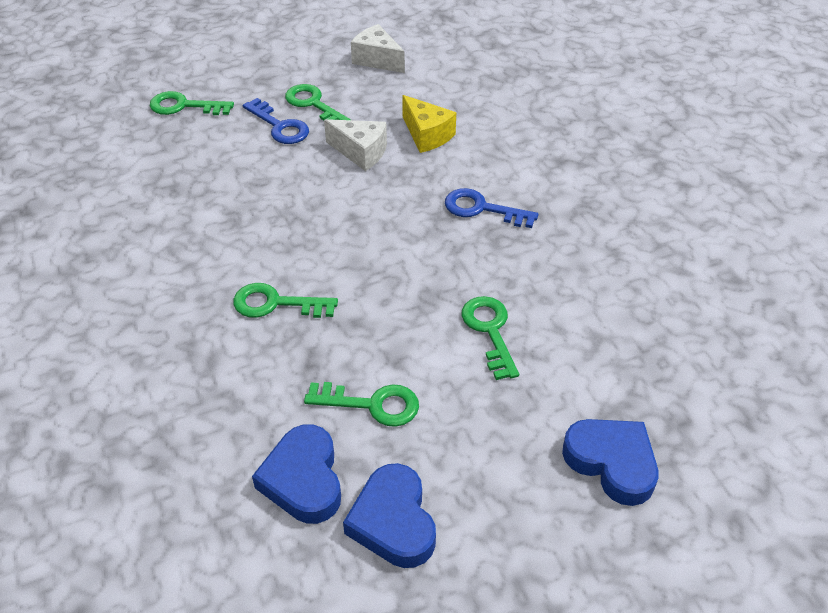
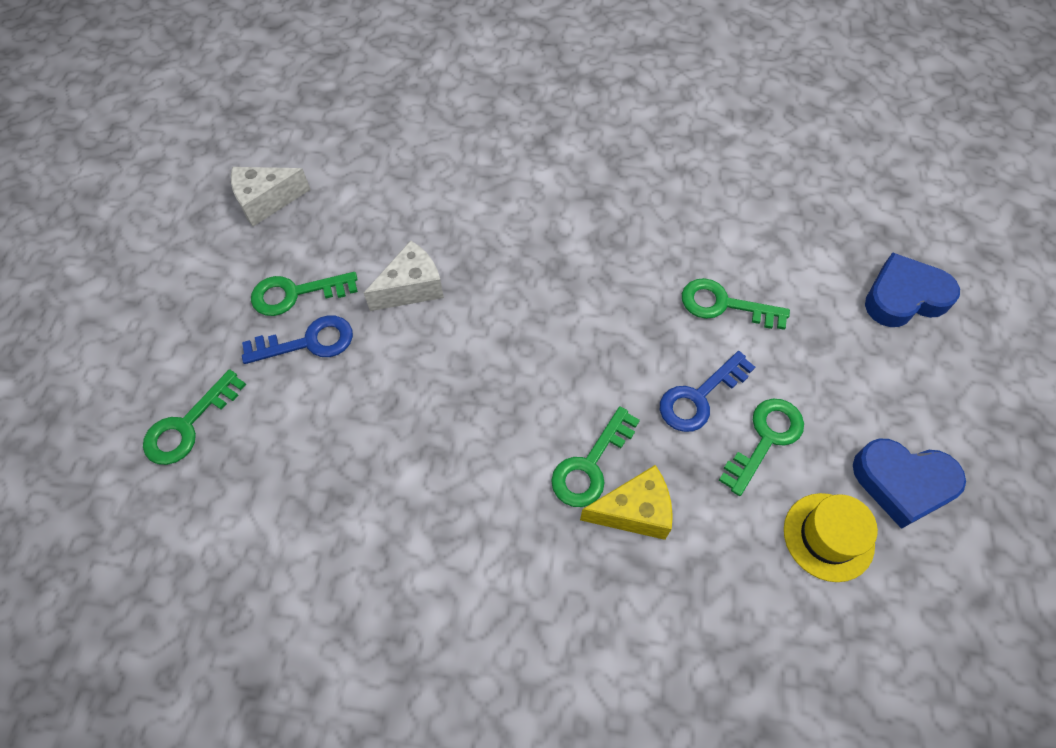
camera: 60 degrees left, 15 degrees up
blue heart [252,424,341,524] -> yellow hat [784,493,878,582]
yellow cheese [402,95,456,153] -> yellow cheese moved to [580,465,673,540]
blue key [445,188,539,228] -> blue key moved to [660,351,755,432]

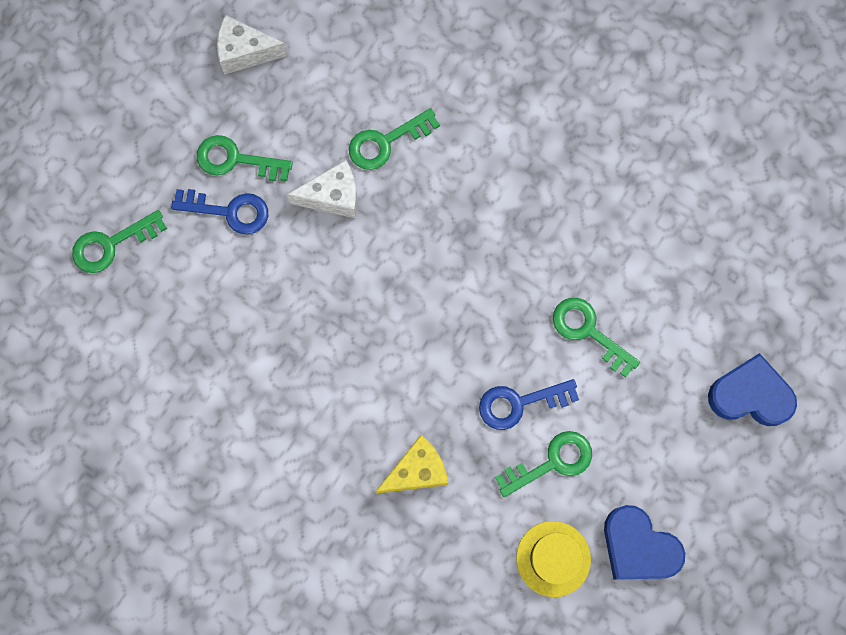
camera: 25 degrees right, 15 degrees up
green key [551,406,640,507] -> green key moved to [349,108,440,170]
yellow cheese [580,465,673,540] -> yellow cheese turned 45 degrees counterclockwise [376,435,448,493]

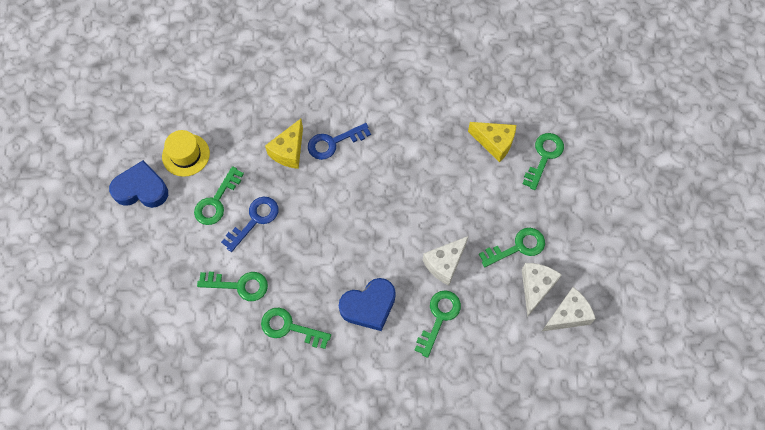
camera: 145 degrees right, 10 degrees down
blue key [171,189,268,235] -> blue key moved to [308,123,371,160]
blue heart [708,353,797,426] -> blue heart moved to [339,278,396,331]
none -> green key [261,308,331,349]
none -> yellow cheese [468,122,516,162]
none -> white cheese [522,263,562,317]

